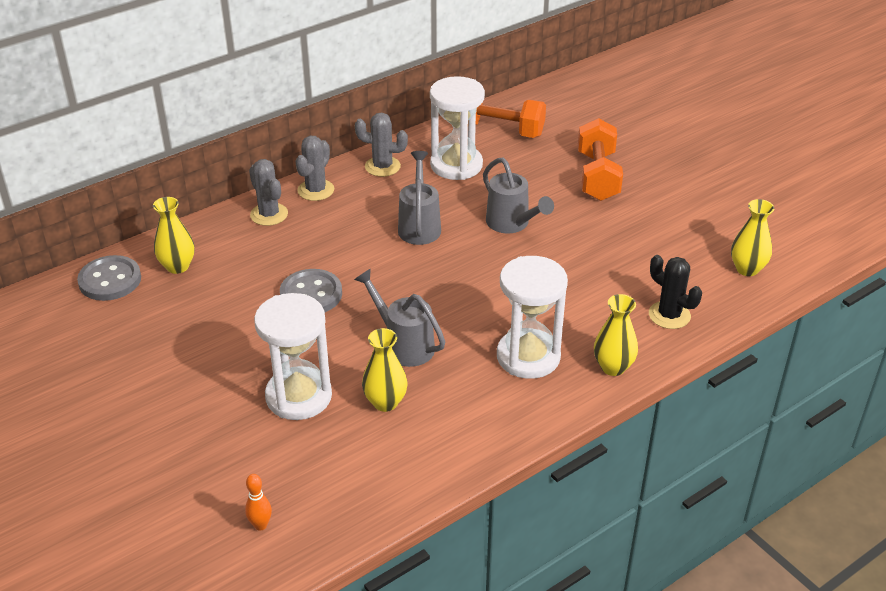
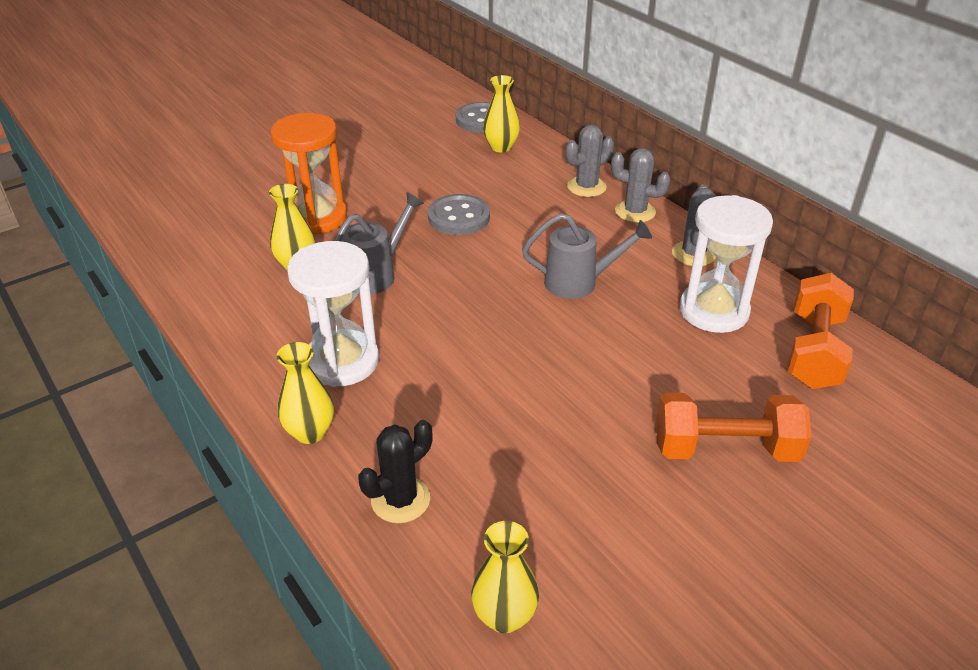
camera: 90 degrees right, 0 degrees up
orange bowling pin [245,474,272,530] -> none
white hourglass [254,293,332,420] -> orange hourglass [271,113,347,235]
grey watering can [483,158,554,233] -> none

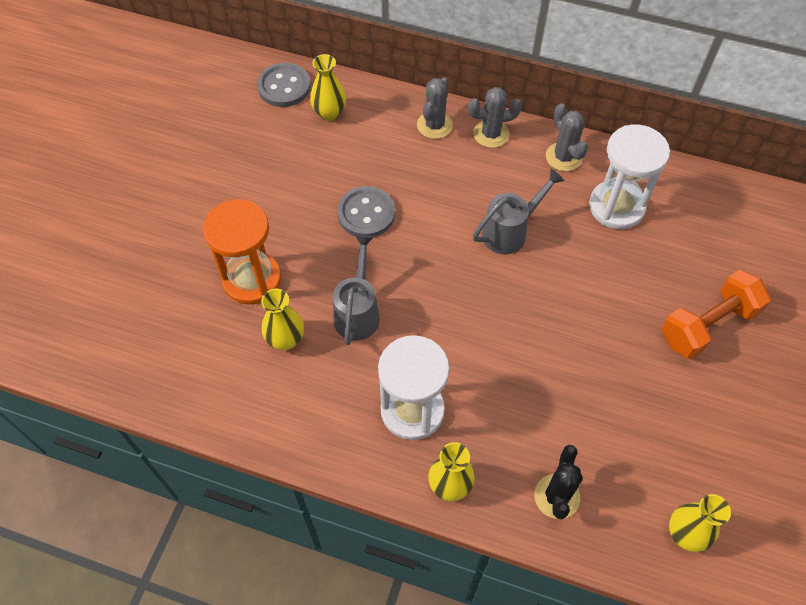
camera: 35 degrees left, 20 degrees up
orange dumbbell [788,273,854,389] -> none

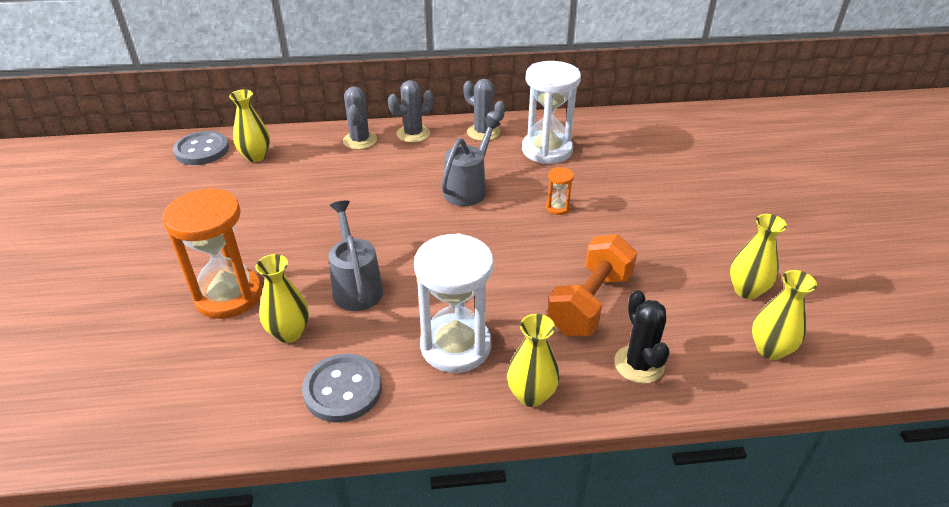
camera: 25 degrees left, 20 degrees down
grey button [337,186,395,237] -> grey button moved to [302,354,382,422]
orange dumbbell [662,270,771,359] -> orange dumbbell moved to [547,234,638,336]
none -> orange hourglass [546,167,574,215]
none -> yellow vase [730,214,787,299]

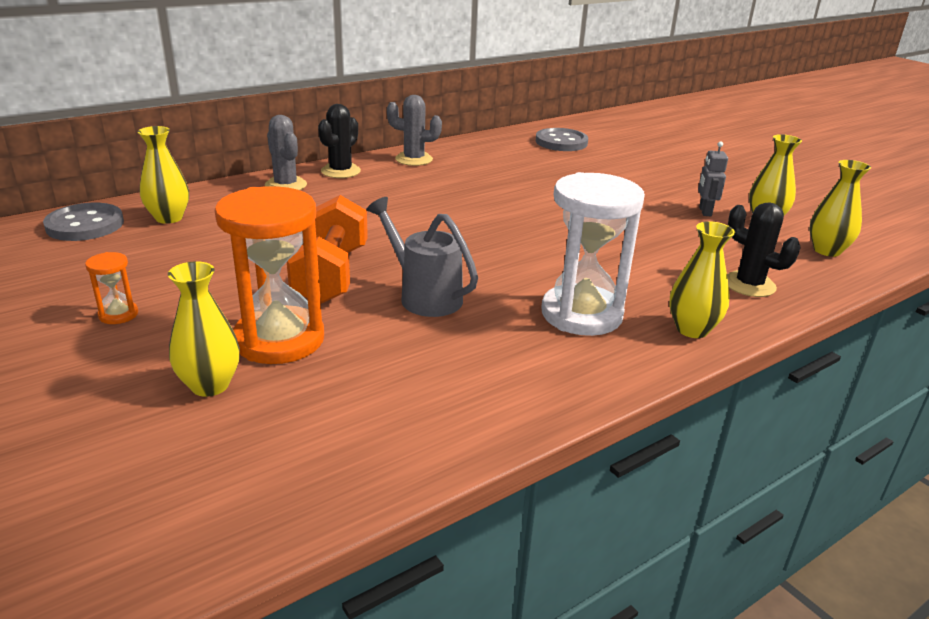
camera: 30 degrees left, 10 degrees down
yellow vase [255,254,309,343] -> yellow vase moved to [168,261,240,397]
grey button [302,354,382,422] -> grey button moved to [536,128,588,151]
grey cactus [388,80,433,143] -> black cactus [318,104,361,178]
grey watering can [441,117,501,206] -> none
white hourglass [522,61,581,164] -> none
orange hourglass [546,167,574,215] -> orange hourglass moved to [85,252,138,324]
orange dumbbell [547,234,638,336] -> orange dumbbell moved to [287,195,368,303]
none -> grey robot [698,141,728,216]

